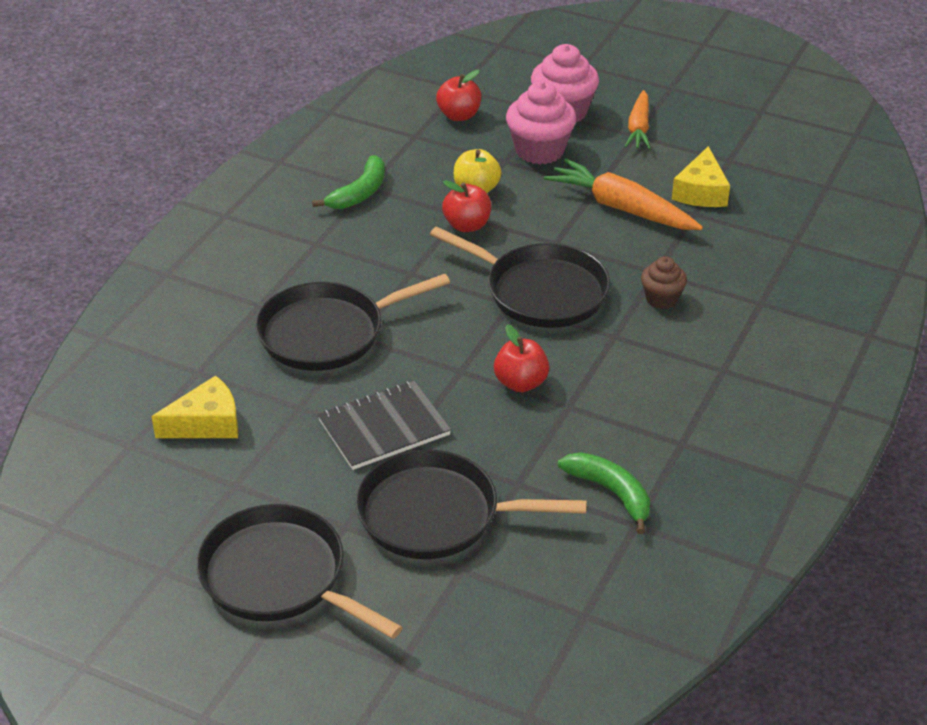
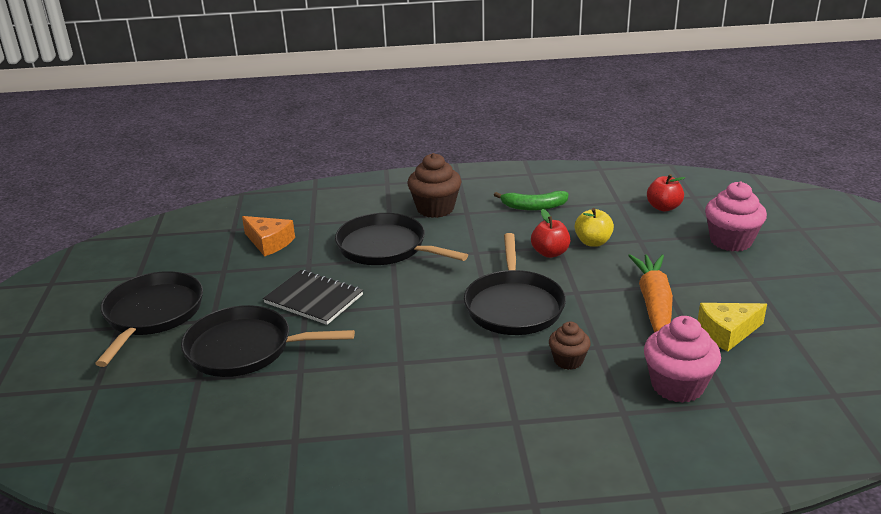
camera: 60 degrees right, 10 degrees down
yellow cheese [151,375,238,438] -> orange cheese [242,216,295,257]
black pan [355,449,587,559] -> black pan turned 60 degrees counterclockwise [181,305,355,377]
red apple [494,325,549,392] -> none
pink cupcake [506,81,576,165] -> pink cupcake moved to [644,316,721,403]
green banana [558,452,650,534] -> none
orange carrot [624,90,651,149] -> none
none -> brown cupcake [407,153,462,218]

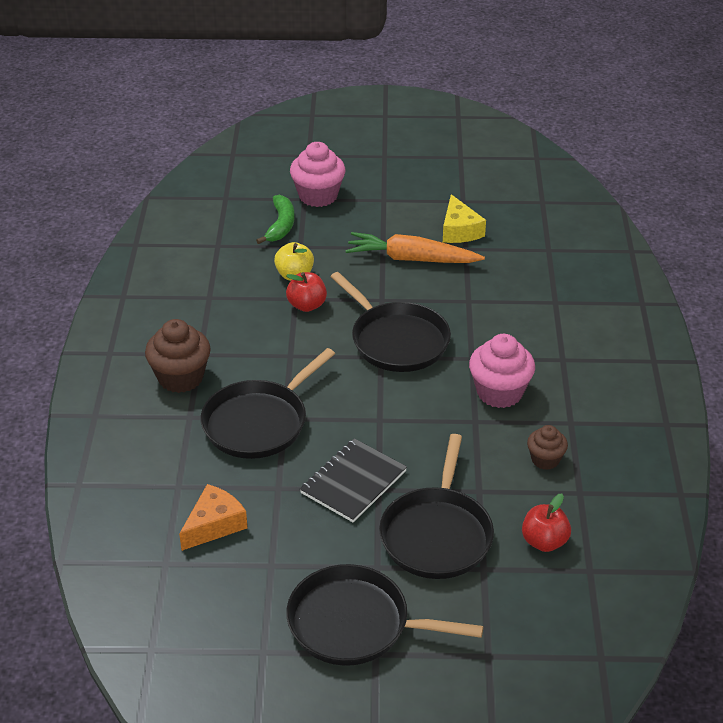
camera: 85 degrees left, 10 degrees up
black pan [464,233,566,335] -> black pan turned 45 degrees clockwise [330,272,451,372]
green banana [494,191,569,210] -> green banana moved to [256,195,295,244]
brown cupcake [549,322,591,370] -> brown cupcake moved to [527,425,568,470]
pink cupcake [644,316,721,403] -> pink cupcake moved to [469,334,535,408]
red apple [647,174,685,211] -> red apple moved to [522,494,571,552]

